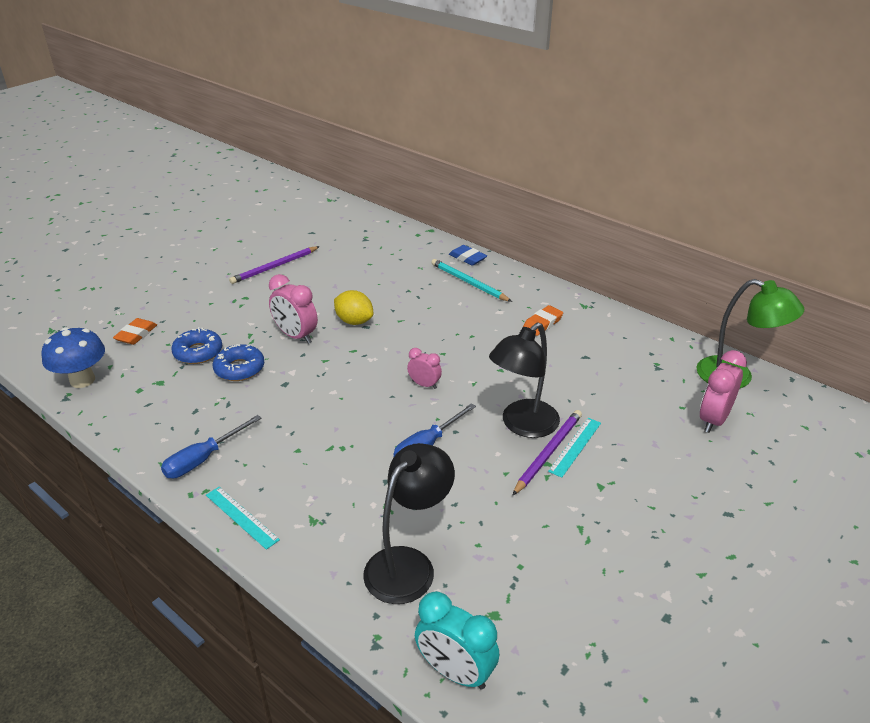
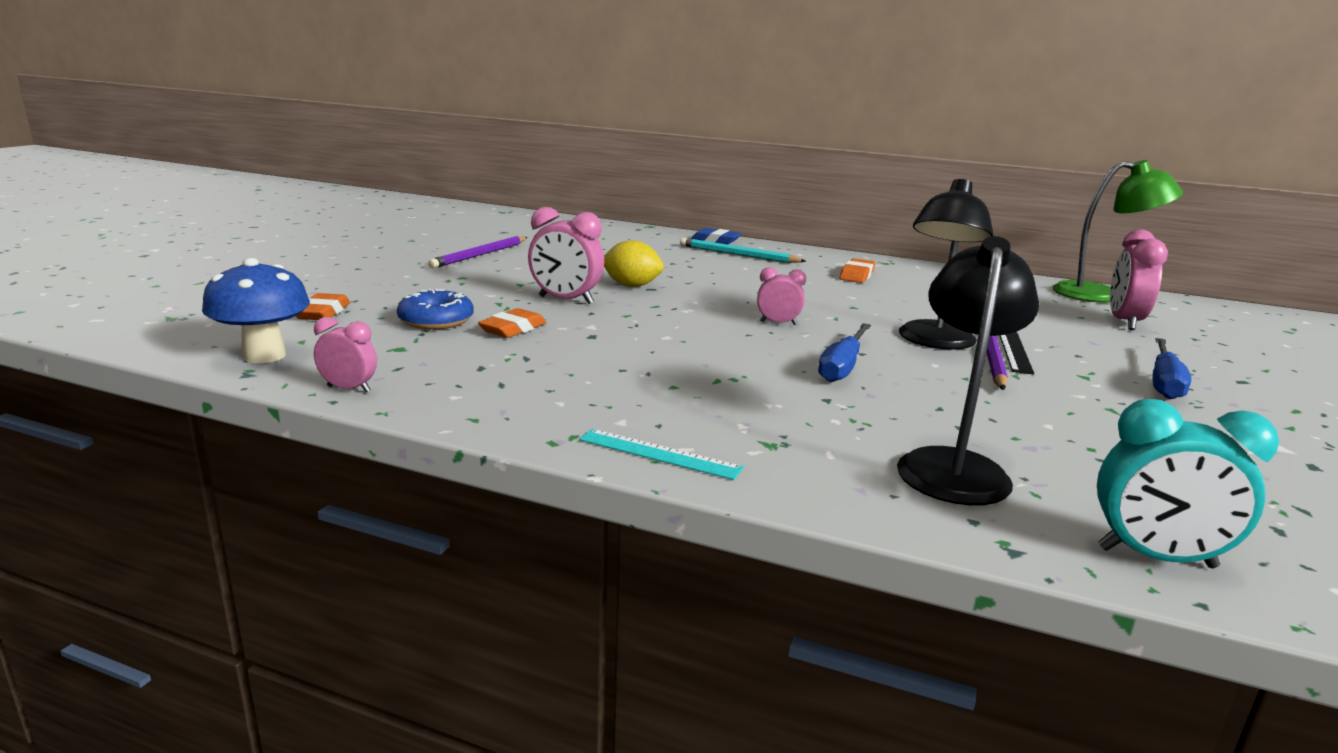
camera: 20 degrees left, 15 degrees down
blue screwdriver [161,415,261,478] -> blue screwdriver moved to [1152,338,1191,399]
blue donut [213,344,264,381] -> orange eraser [478,308,546,338]
turquoise ruler [548,418,601,478] -> black ruler [999,332,1034,375]
none -> pink clock [314,317,377,393]

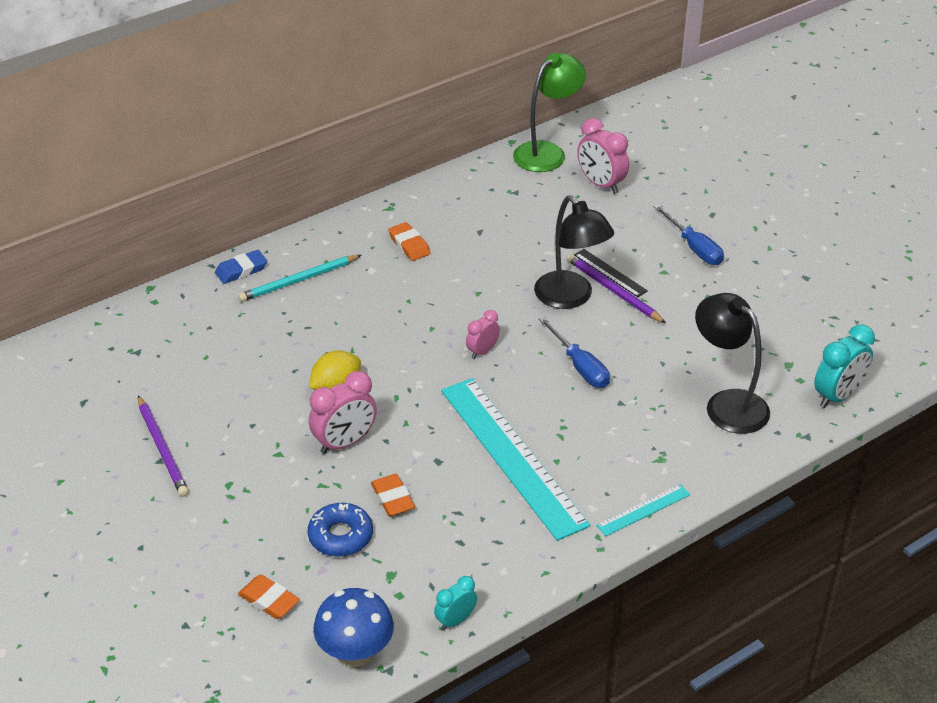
camera: 55 degrees left, 20 degrees up
pink clock [314,317,377,393] -> turquoise clock [434,576,477,630]
none -> turquoise ruler [441,378,590,541]

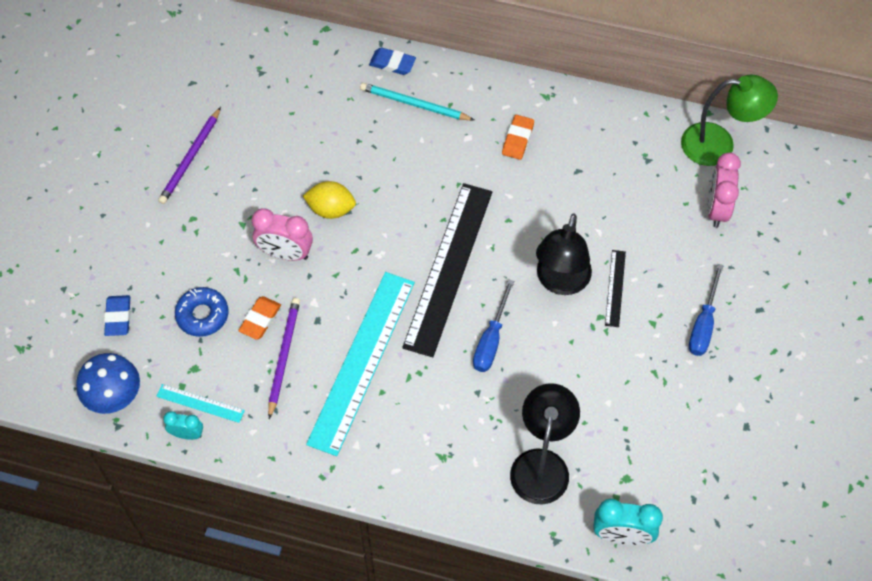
camera: 50 degrees right, 20 degrees up
orange eraser [238,575,300,619] -> blue eraser [104,295,131,336]
pink clock [466,310,500,359] -> black ruler [402,183,492,357]
purple pencil [567,254,666,323] -> purple pencil moved to [268,298,300,419]
turquoise ruler [596,484,691,536] -> turquoise ruler moved to [156,384,245,423]

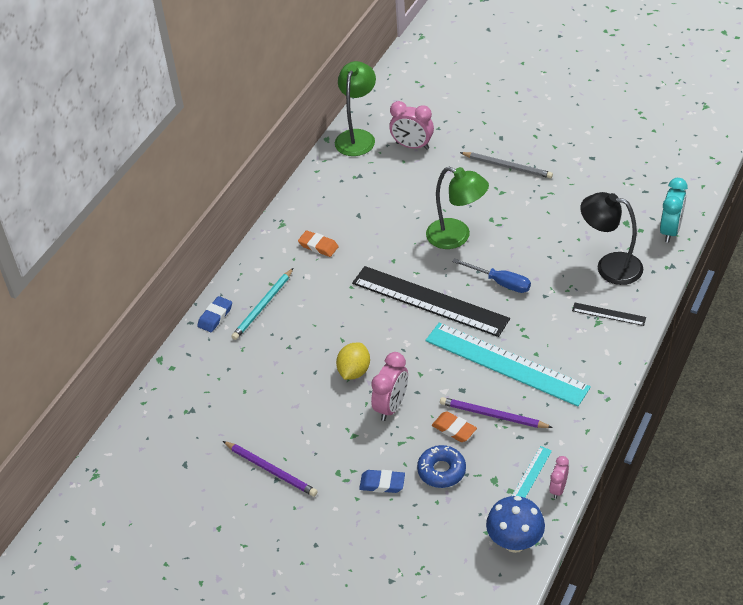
camera: 75 degrees left, 15 degrees down
blue eraser [104,295,131,336] -> blue eraser moved to [359,470,405,493]
turquoise clock [163,411,203,440] -> pink clock [549,456,569,499]
black lamp [536,214,592,295] -> green lamp [426,167,489,249]
black ruler [605,250,626,327] -> black ruler moved to [572,303,646,326]
blue screwdriver [689,264,724,356] -> grey pencil [460,152,553,178]

